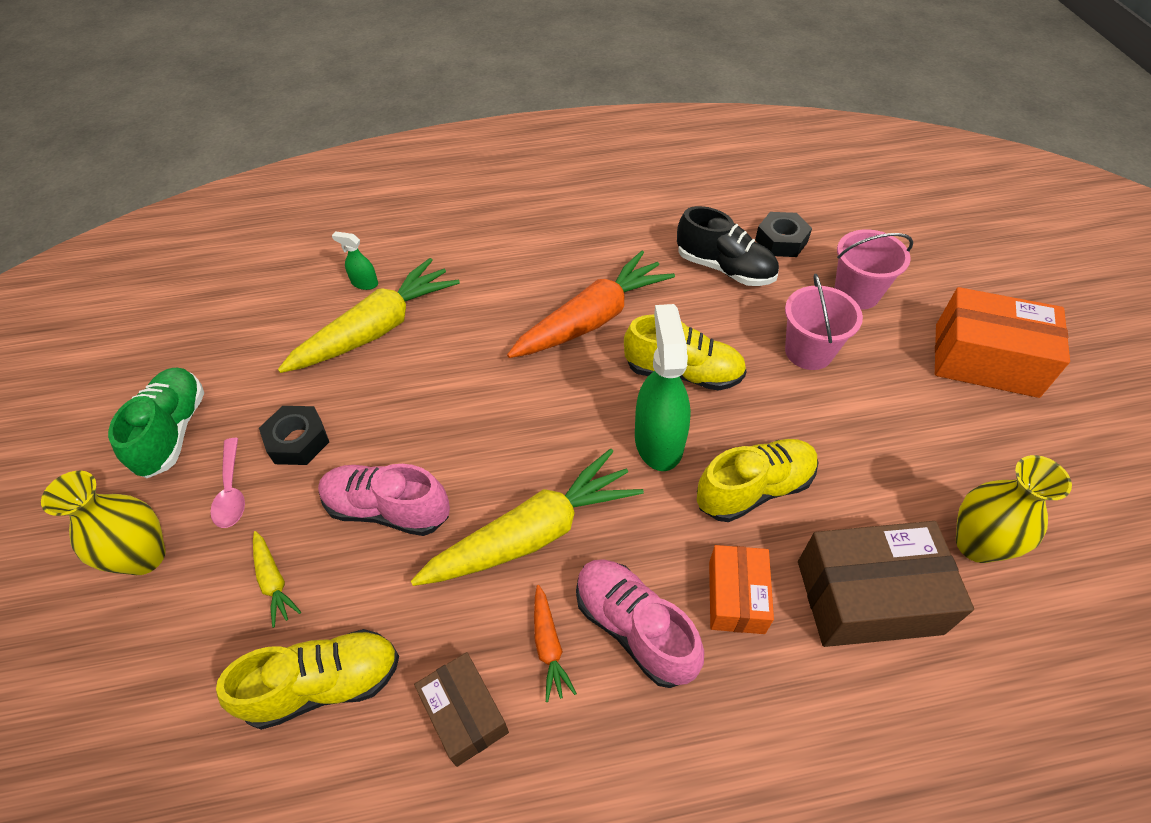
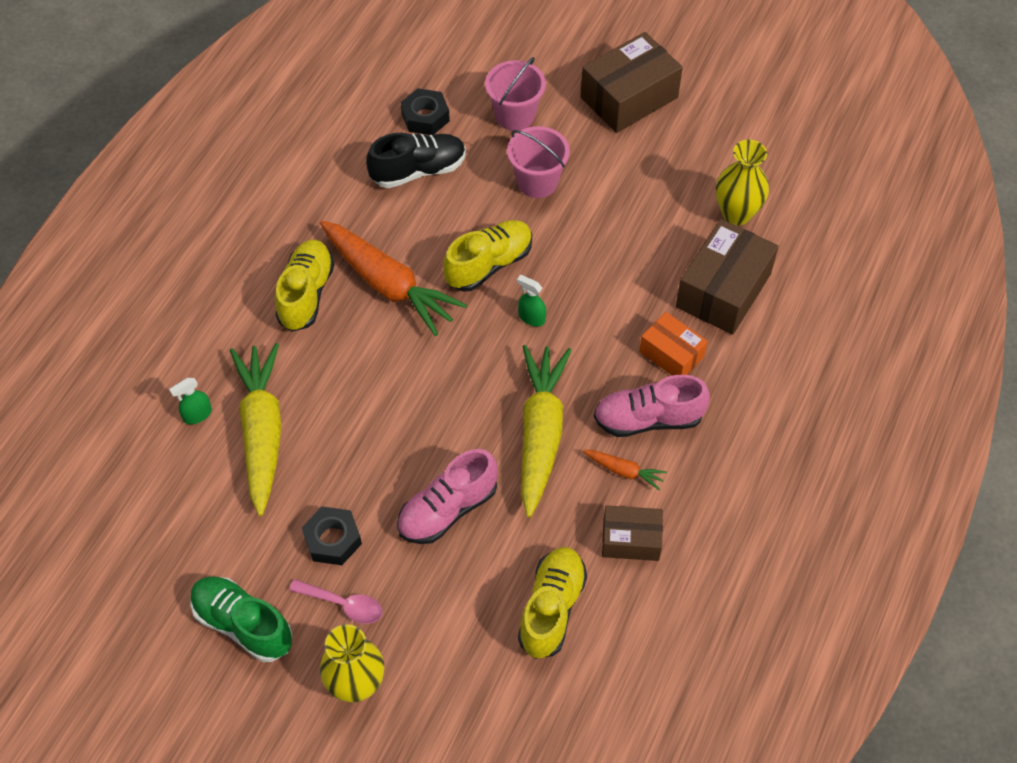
camera: 55 degrees left, 5 degrees up
yellow carrot [253,531,301,628] -> none
orange carrot [507,250,675,358] -> orange carrot turned 135 degrees clockwise [320,221,467,336]
green spray bottle [635,304,691,471] -> green spray bottle [517,275,546,327], size x0.47
yellow shoe [697,439,819,522] -> yellow shoe moved to [275,239,334,332]
orange box [935,287,1070,398] -> brown box [581,32,683,133]

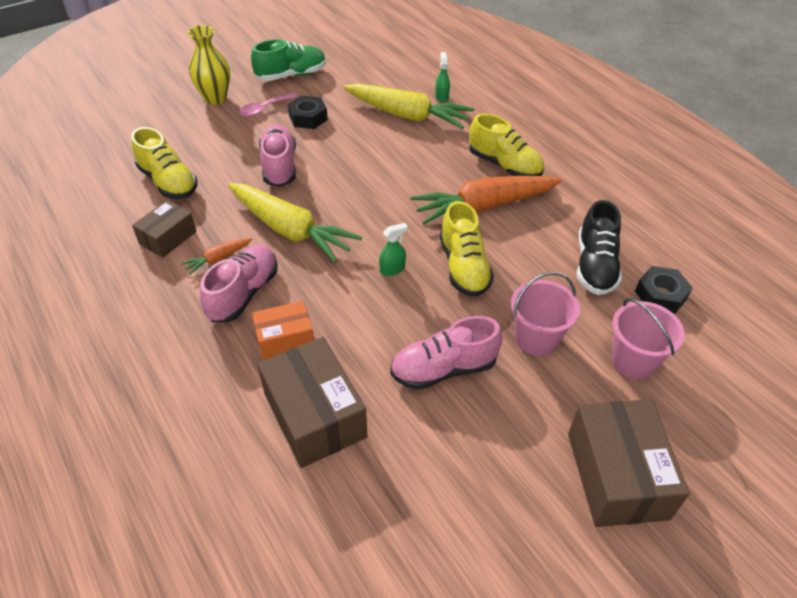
camera: 120 degrees right, 10 degrees down
yellow vase [716,140,769,225] -> none
none -> pink shoe [390,316,503,390]

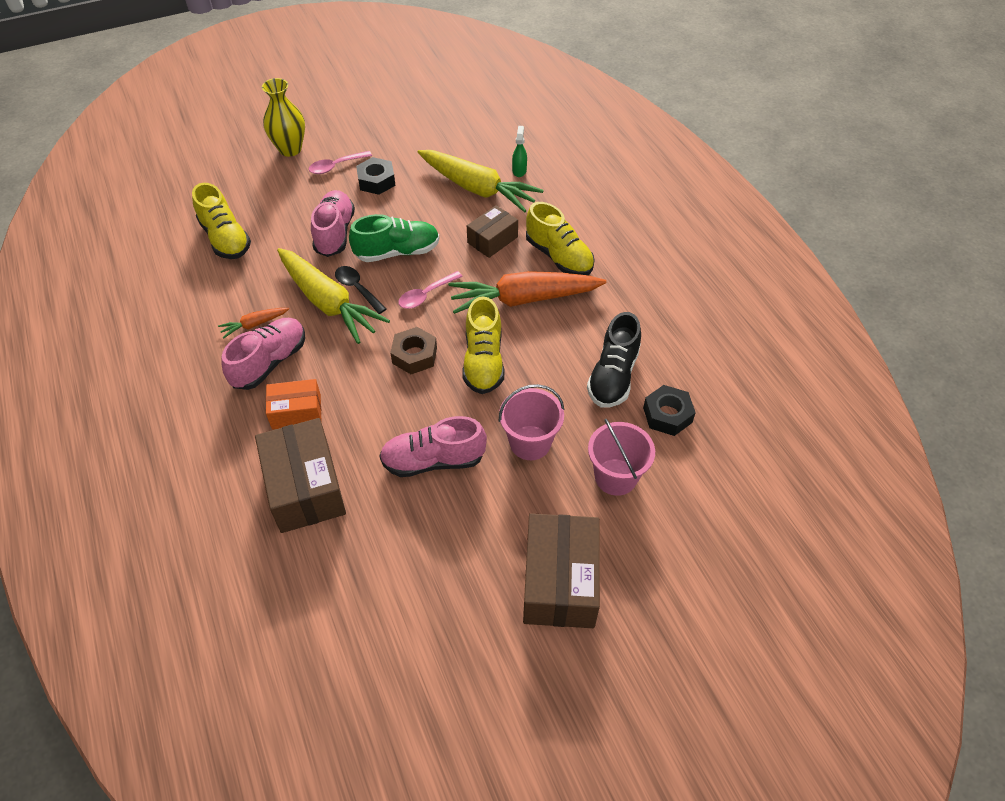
camera: 10 degrees right, 5 degrees up
brown box [132,200,197,258] -> brown box moved to [467,205,518,258]
green shoe [251,39,326,81] -> green shoe moved to [349,214,440,262]
green spray bottle [379,223,408,276] -> brown nut [390,327,437,374]
none -> black spoon [335,266,386,314]
none -> pink spoon [399,271,463,309]

